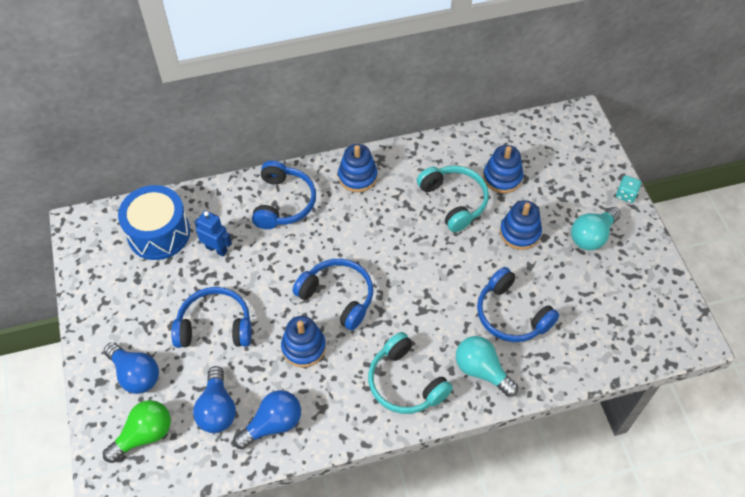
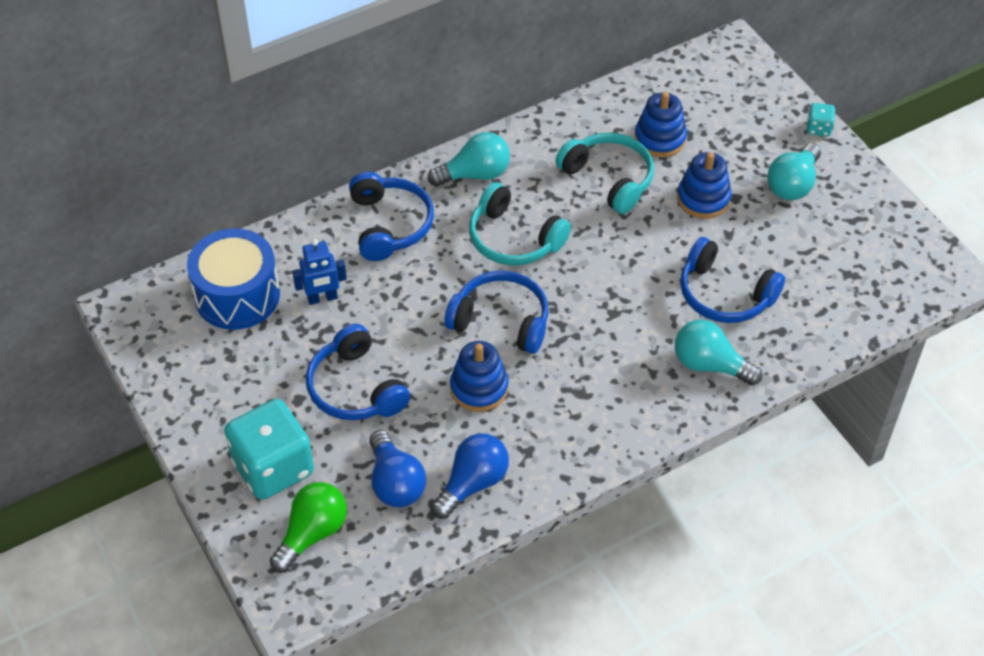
camera: 15 degrees left, 5 degrees down
blue light bulb [104,342,159,394] -> turquoise dice [224,399,314,500]
blue headphones [171,287,251,348] -> blue headphones turned 105 degrees counterclockwise [306,324,410,420]
blue robot [194,210,232,257] -> blue robot turned 150 degrees clockwise [292,239,347,305]
blue stacking toy [338,144,378,192] -> turquoise light bulb [428,132,510,186]
turquoise headphones [368,332,453,414] -> turquoise headphones moved to [469,182,571,265]

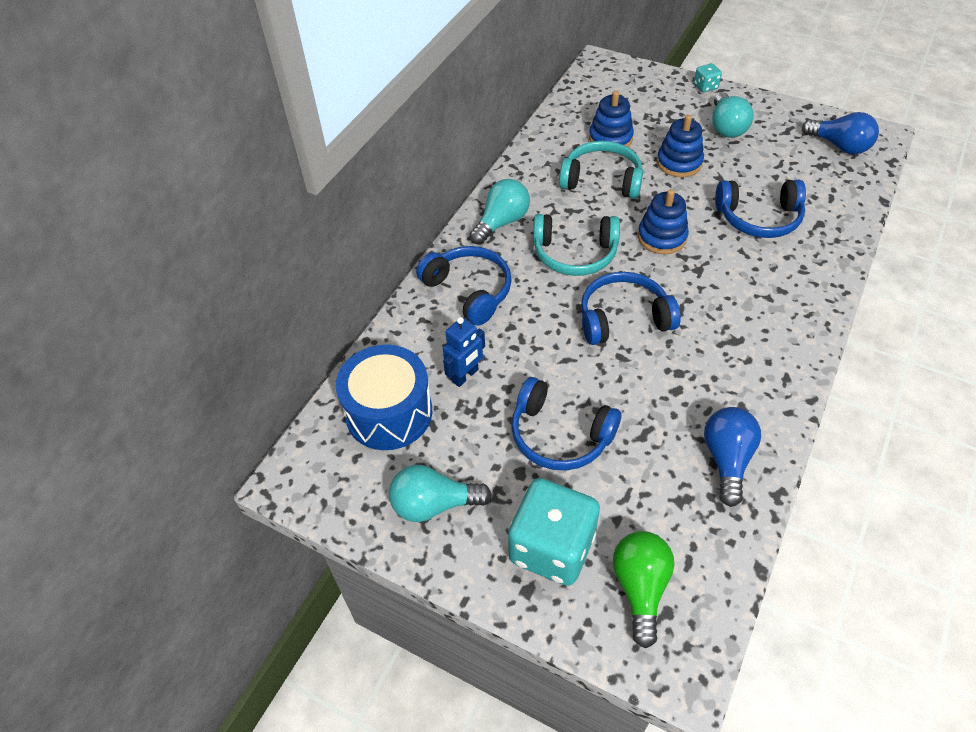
camera: 30 degrees left, 0 degrees up
blue light bulb [369,430,426,507] -> blue light bulb moved to [802,112,879,154]
blue stacking toy [450,341,509,412] -> blue stacking toy moved to [638,189,689,254]
turquoise light bulb [675,320,762,386] -> turquoise light bulb moved to [389,465,492,522]

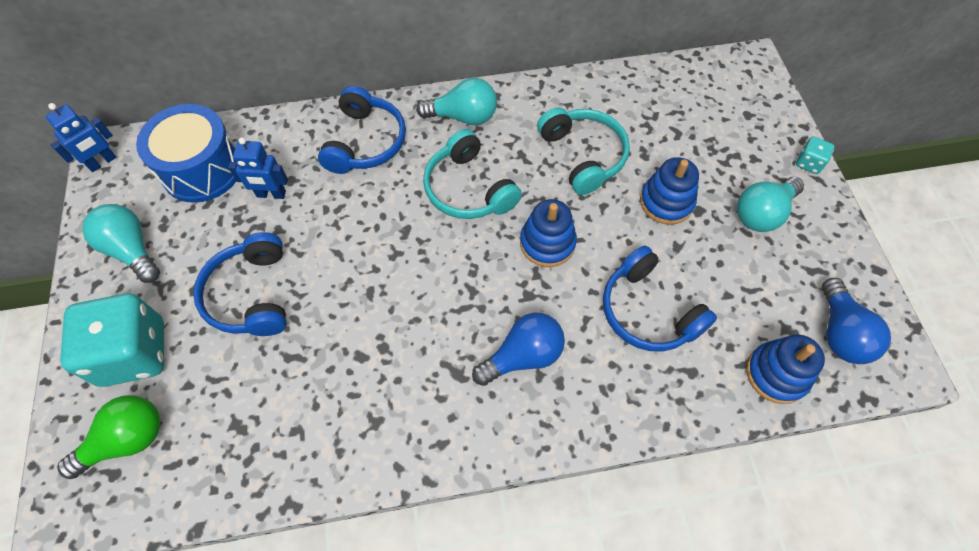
camera: 50 degrees right, 10 degrees up
blue headphones [581,272,681,345] -> none
blue stacking toy [589,91,634,152] -> blue stacking toy moved to [746,334,825,404]
blue light bulb [704,407,761,507] -> blue light bulb moved to [472,313,565,386]
none -> blue robot [46,103,117,172]

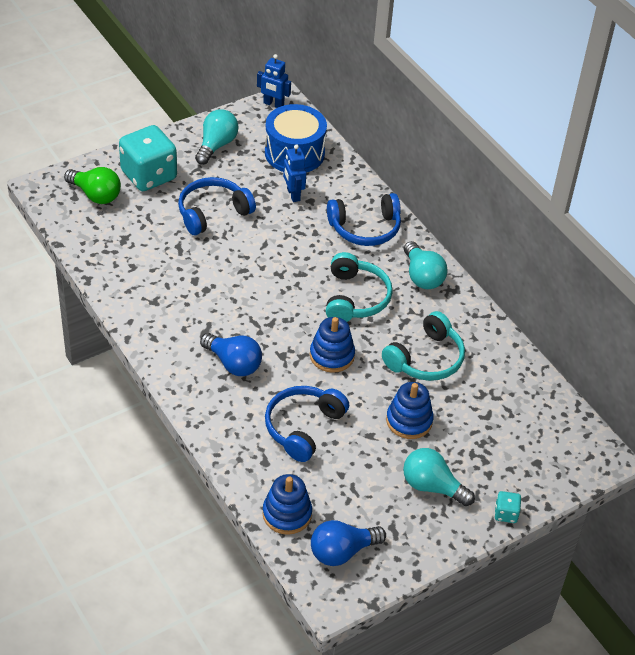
camera: 65 degrees right, 15 degrees down
turquoise headphones [423,129,522,219] -> turquoise headphones turned 150 degrees clockwise [326,252,393,322]

